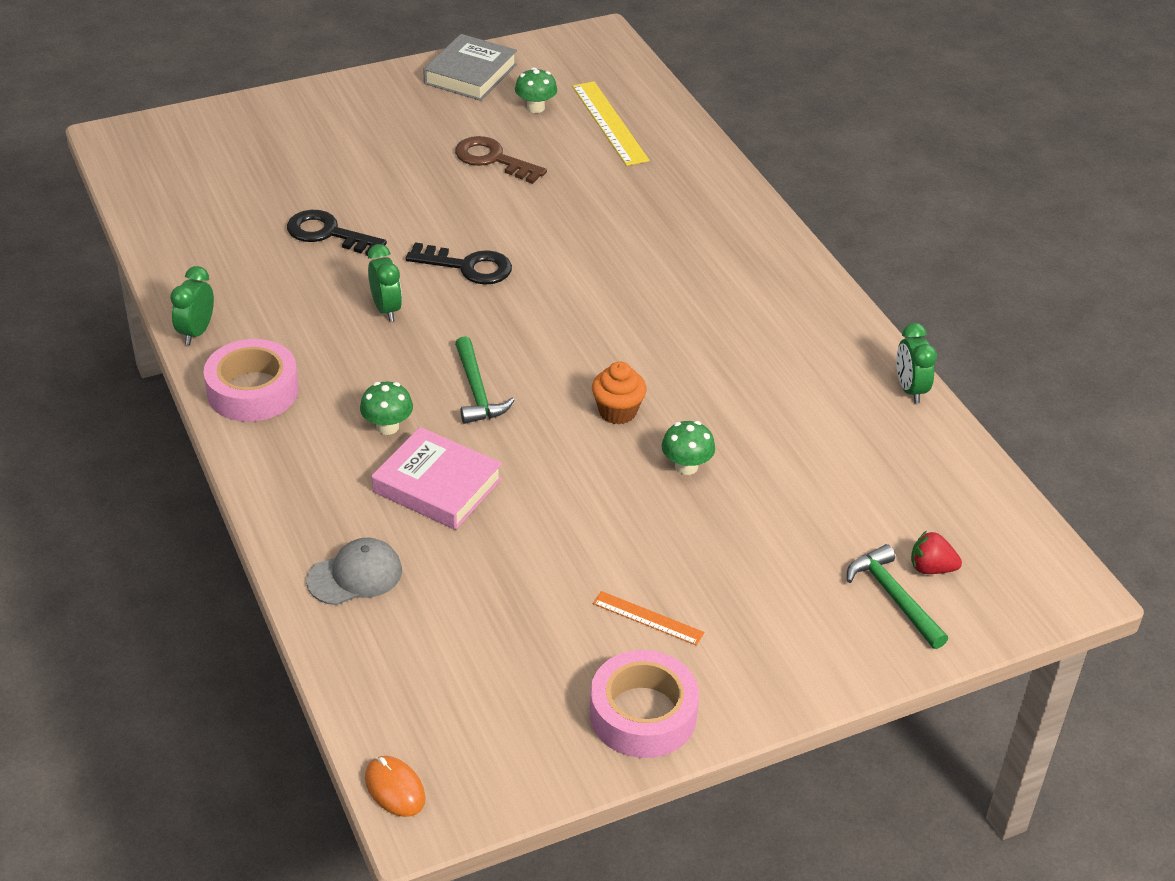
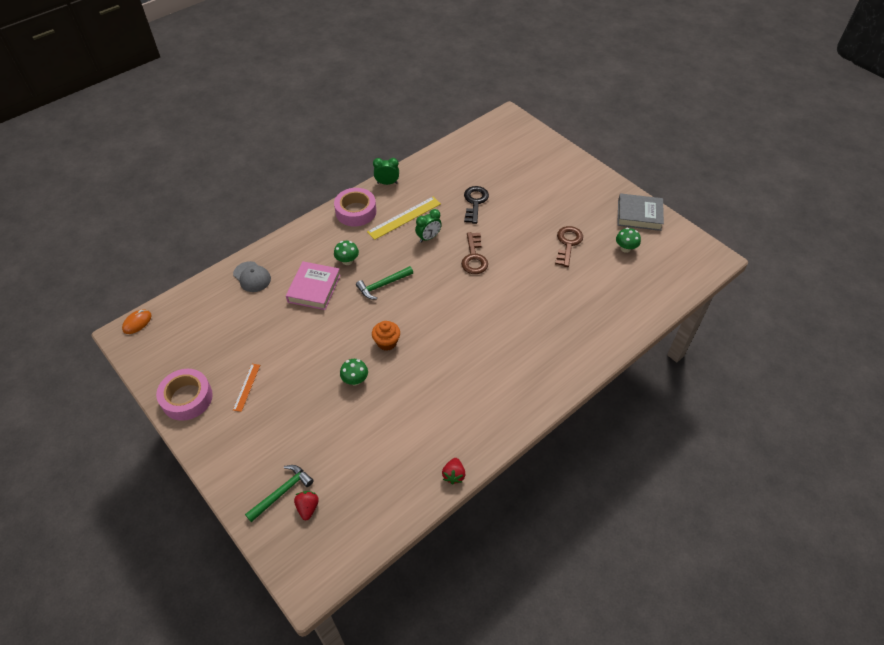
camera: 75 degrees right, 10 degrees up
black key [406,242,512,285] -> brown key [461,232,488,274]
yellow ruler [572,82,649,166] -> yellow ruler moved to [367,197,441,240]
green clock [896,323,937,403] -> red strawberry [442,458,466,485]

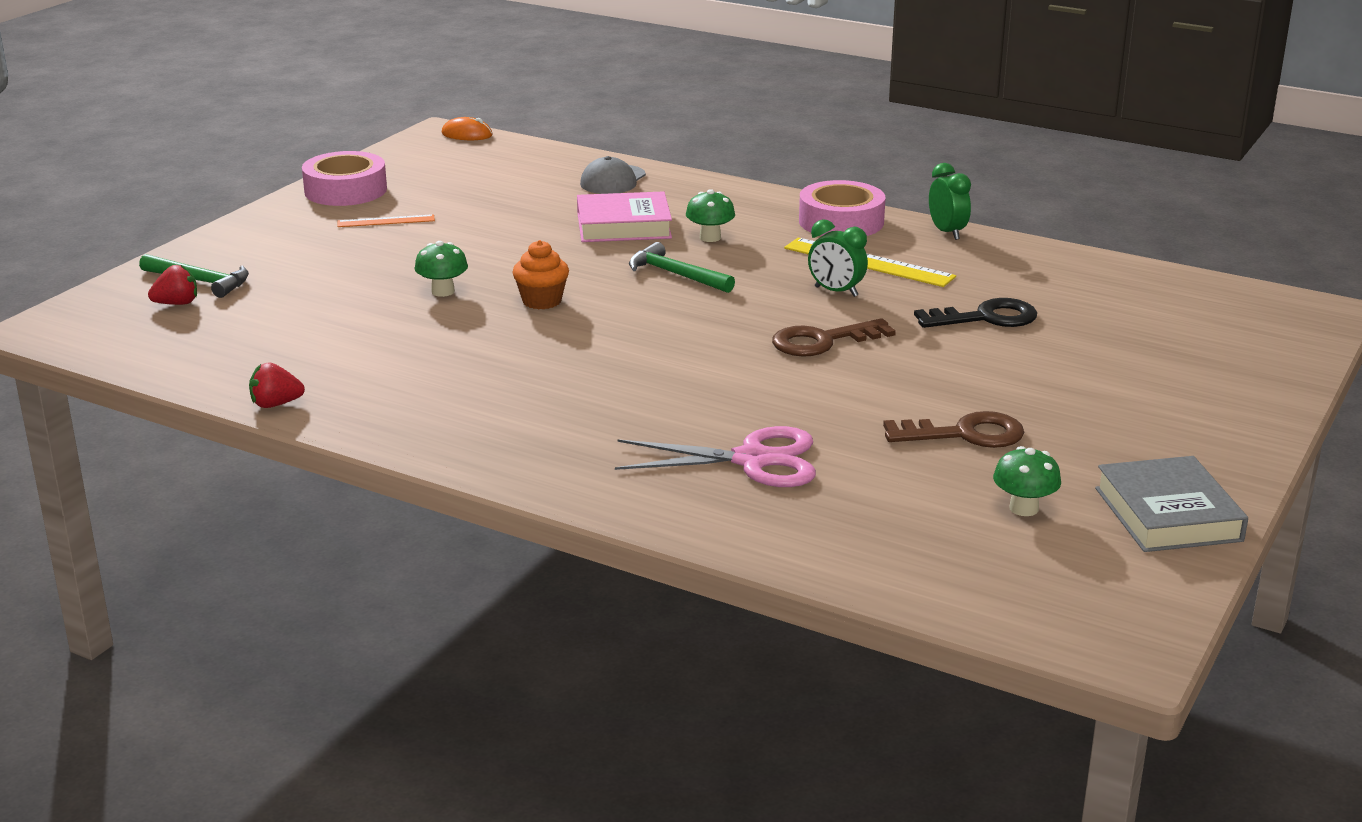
camera: 70 degrees right, 25 degrees down
none -> pink scissors [615,426,816,487]

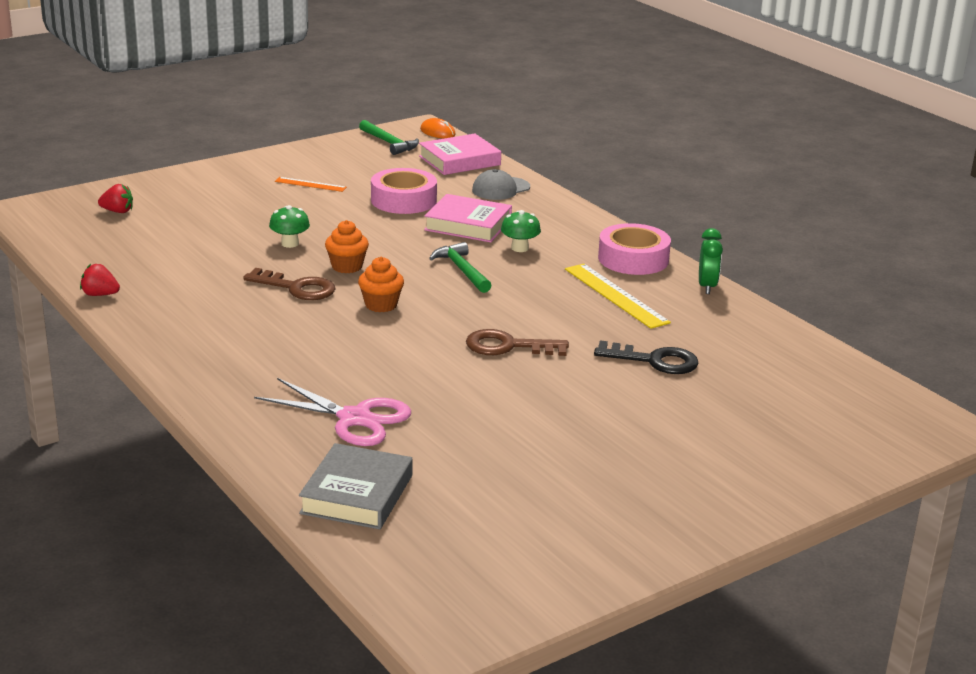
camera: 25 degrees right, 0 degrees up
green hammer [139,254,249,298] -> green hammer moved to [359,120,419,155]
pink tape [302,151,387,206] -> pink tape moved to [371,168,437,214]
green clock [808,219,868,297] -> none
brown key [883,411,1024,448] -> brown key moved to [243,268,336,300]
green mushroom [993,446,1061,516] -> none
grey book [1095,456,1248,552] -> grey book moved to [299,443,413,529]
none -> orange cupcake [358,257,404,312]
none -> pink book [419,134,501,175]

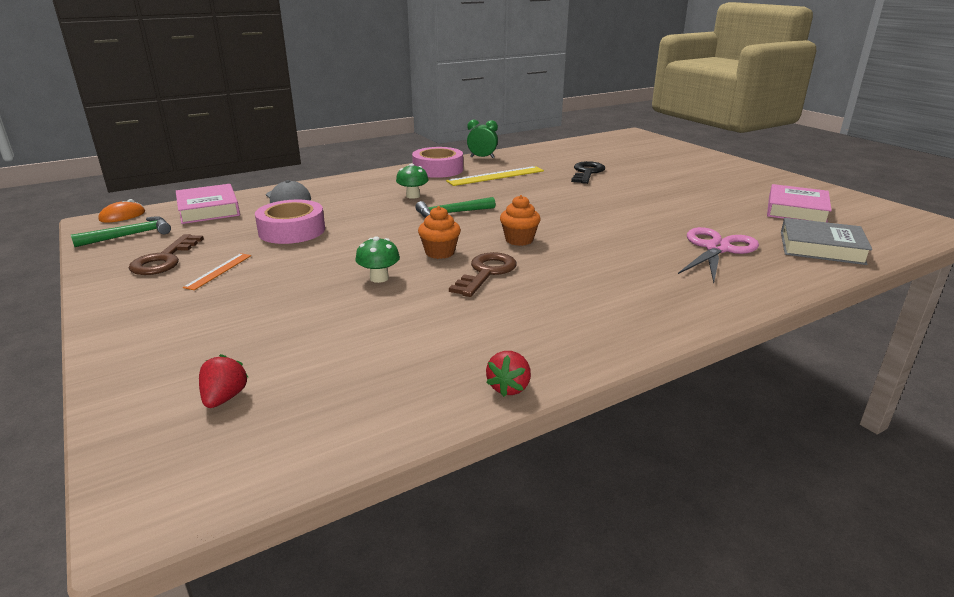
camera: 85 degrees left, 0 degrees up
pink book [424,194,512,242] -> pink book moved to [767,184,832,223]
brown key [466,329,569,356] -> brown key moved to [129,234,204,275]

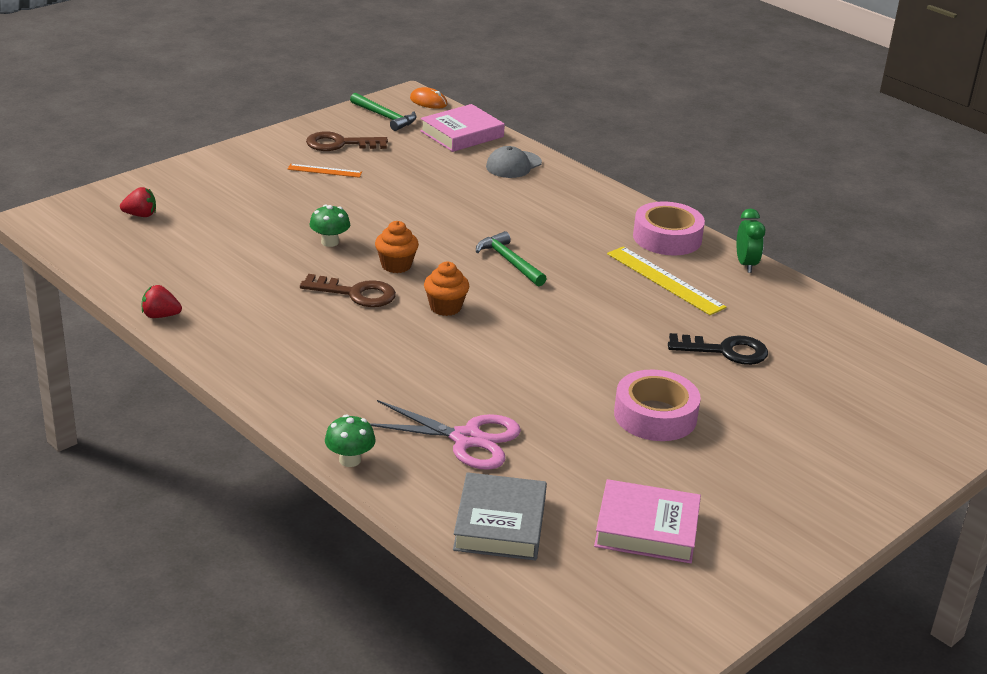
camera: 75 degrees right, 5 degrees up
pink tape [255,200,325,244] -> pink tape moved to [614,370,701,441]
green mushroom [396,163,429,199] -> green mushroom moved to [325,414,376,467]

